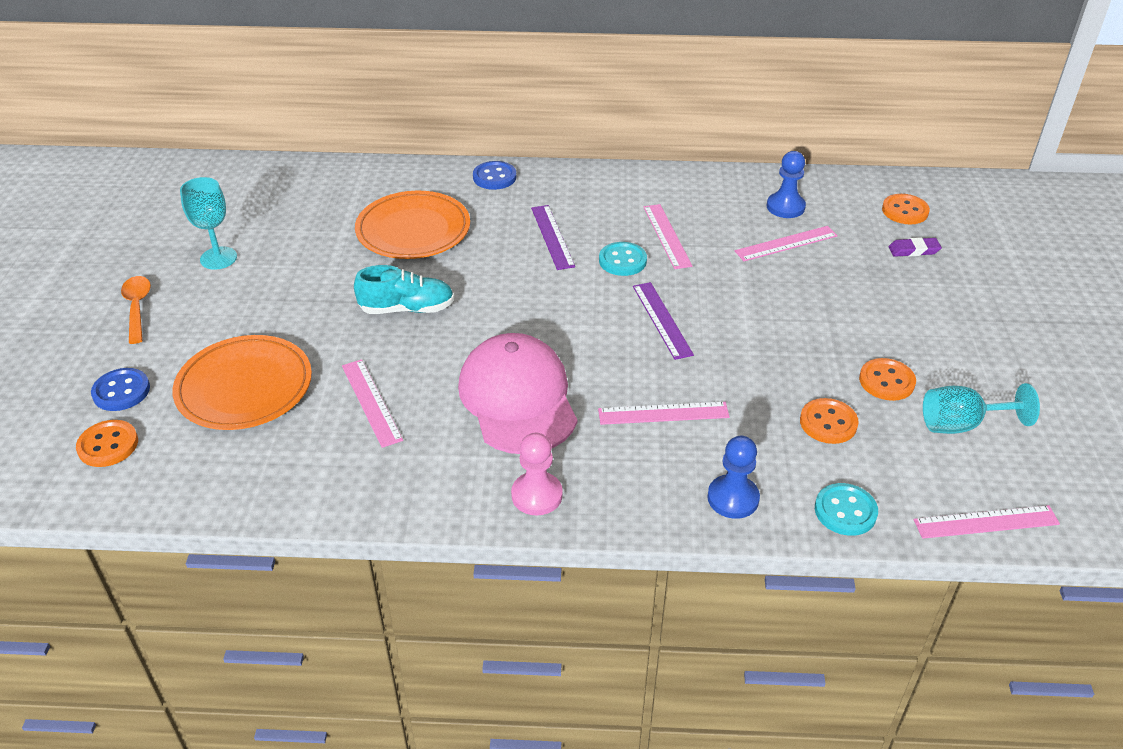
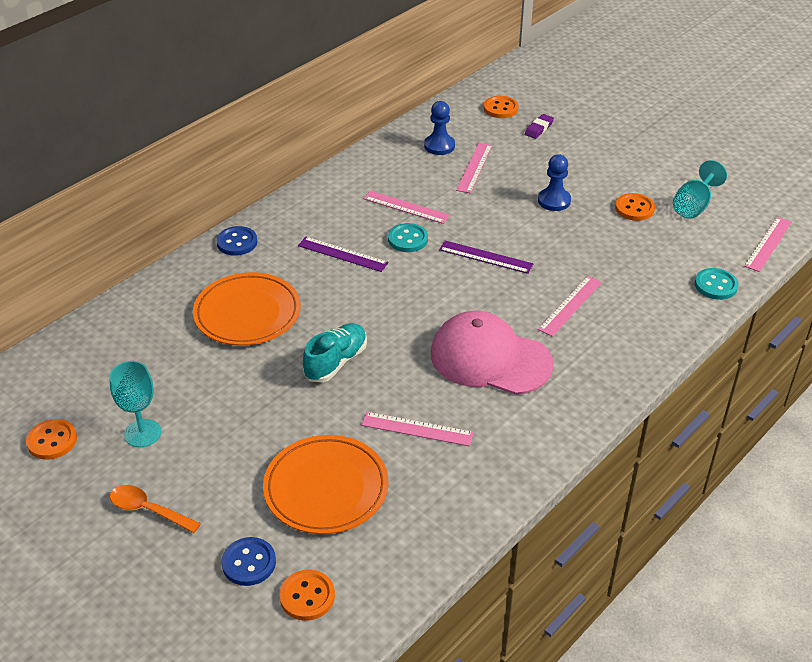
camera: 50 degrees left, 0 degrees up
pink pawn [511,433,563,516] -> none
blue pawn [707,436,760,519] -> blue pawn moved to [538,154,571,211]
orange button [800,398,859,444] -> orange button moved to [26,419,77,460]

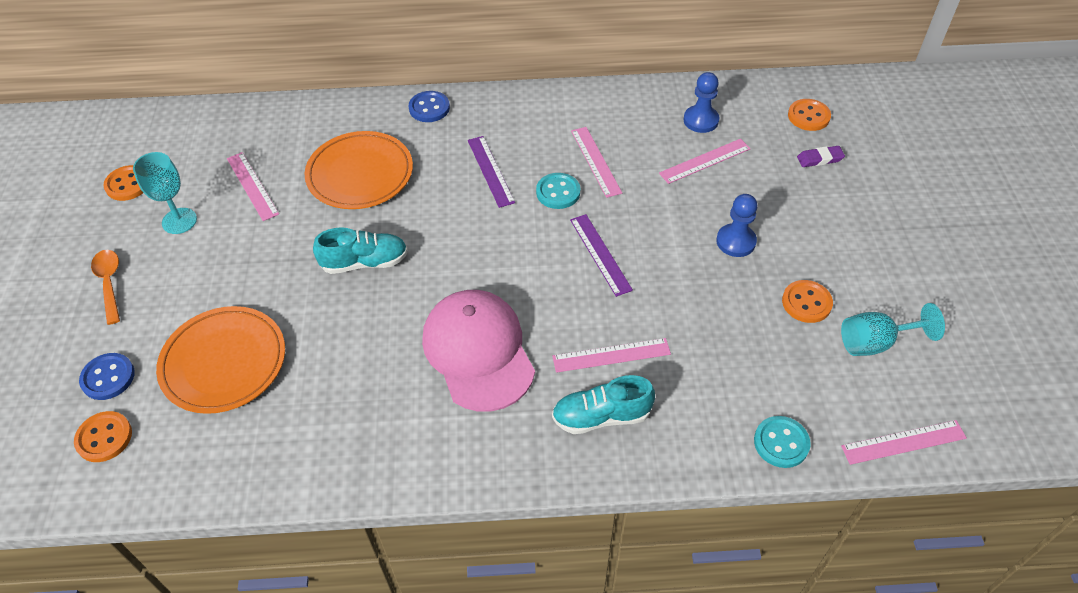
camera: 45 degrees right, 10 degrees up
pink ruler [362,412,474,446] -> pink ruler moved to [227,152,279,221]
none -> turquoise shoe [552,375,655,434]

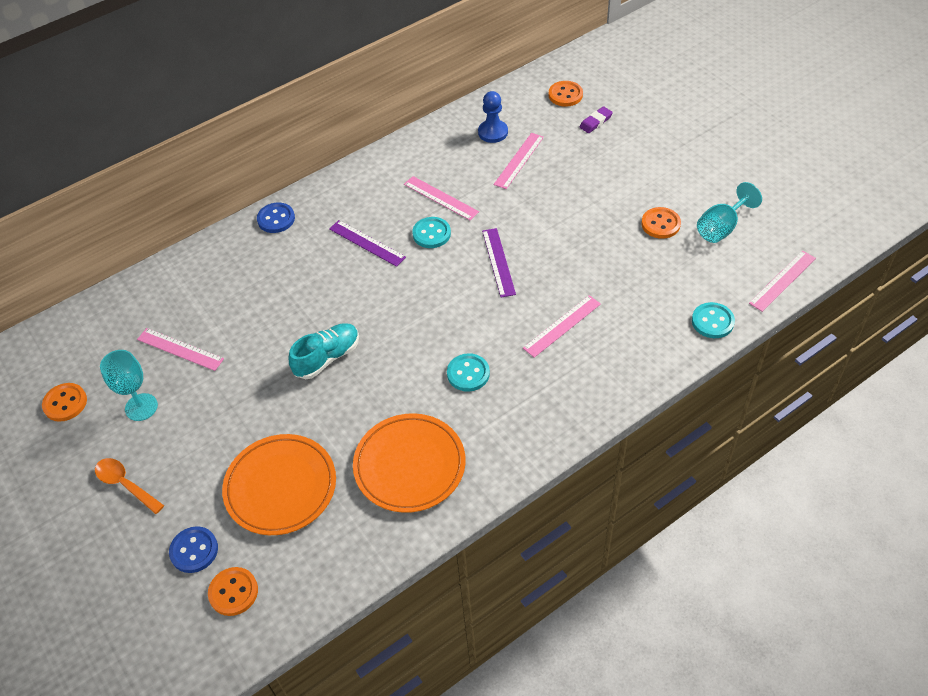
camera: 30 degrees left, 0 degrees up
orange plate [305,131,413,209] -> orange plate moved to [353,413,465,513]
pink cap [422,290,535,412] -> turquoise button [447,353,490,392]
turquoise shoe [552,375,655,434] -> none
purple ruler [570,214,633,297] -> purple ruler turned 45 degrees clockwise [482,228,516,298]
blue pawn [716,194,758,257] -> none

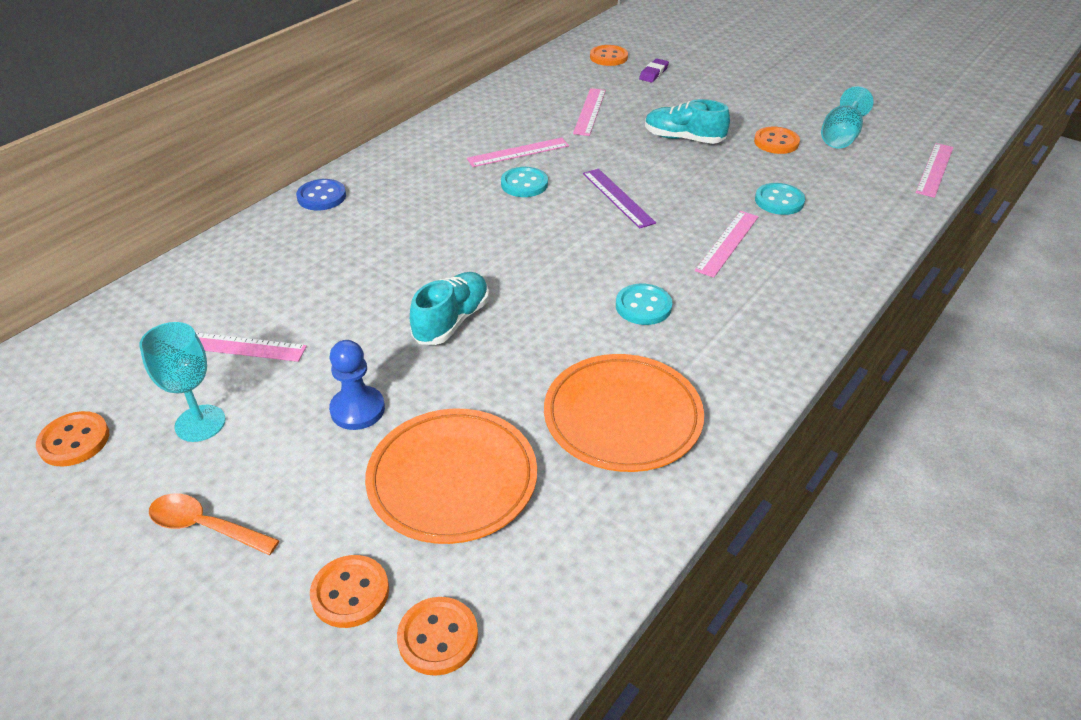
camera: 20 degrees left, 10 degrees down
blue button [169,526,218,573] -> orange button [310,555,389,628]
purple ruler [329,220,406,267] -> none
pink ruler [404,176,479,220] -> pink ruler turned 45 degrees counterclockwise [467,138,569,167]
blue pawn [478,91,508,143] -> blue pawn moved to [329,340,385,430]
turquoise button [692,302,735,338] -> turquoise button moved to [755,183,805,215]
none -> turquoise shoe [645,99,730,144]

